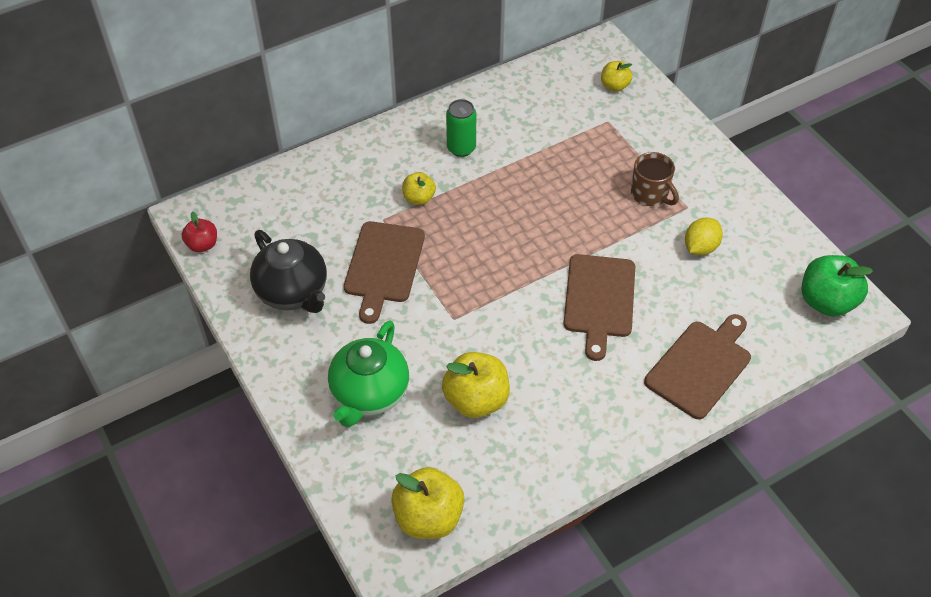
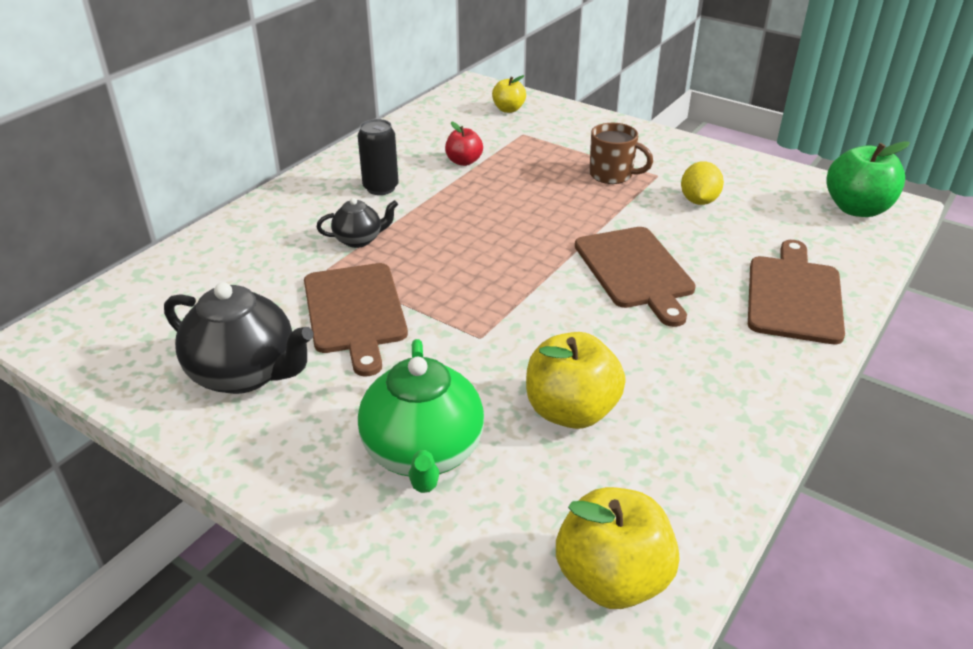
camera: 25 degrees left, 15 degrees down
red apple [182,211,217,252] -> red apple moved to [445,122,483,166]
yellow apple [402,172,436,205] -> black teapot [317,198,398,248]
green can [446,99,476,157] -> black can [358,119,399,195]

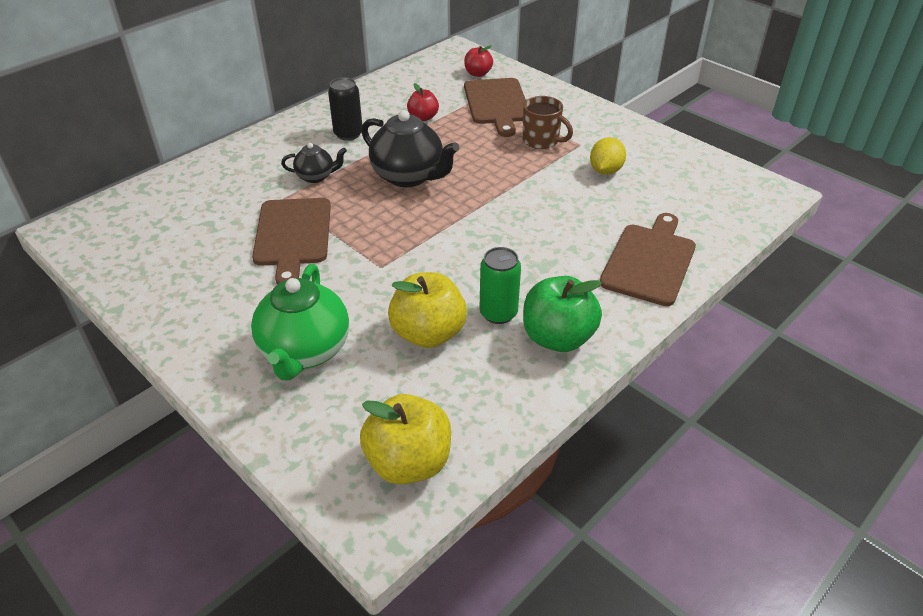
camera: 10 degrees right, 5 degrees up
black teapot [164,282,314,394] -> black teapot moved to [361,110,459,187]
yellow apple [492,75,526,113] -> red apple [464,45,493,77]
brown cutting board [575,227,696,327] -> brown cutting board moved to [464,78,526,137]
green apple [827,141,910,217] -> green apple moved to [523,276,602,352]
none -> green can [479,247,521,324]

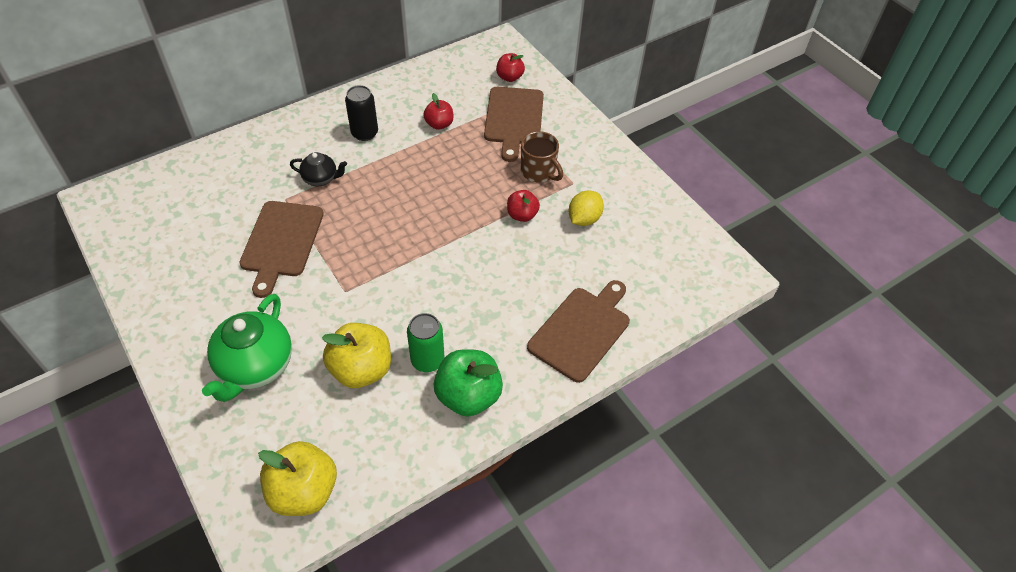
camera: 10 degrees right, 10 degrees up
black teapot [361,110,459,187] -> none
none -> red apple [507,190,540,222]

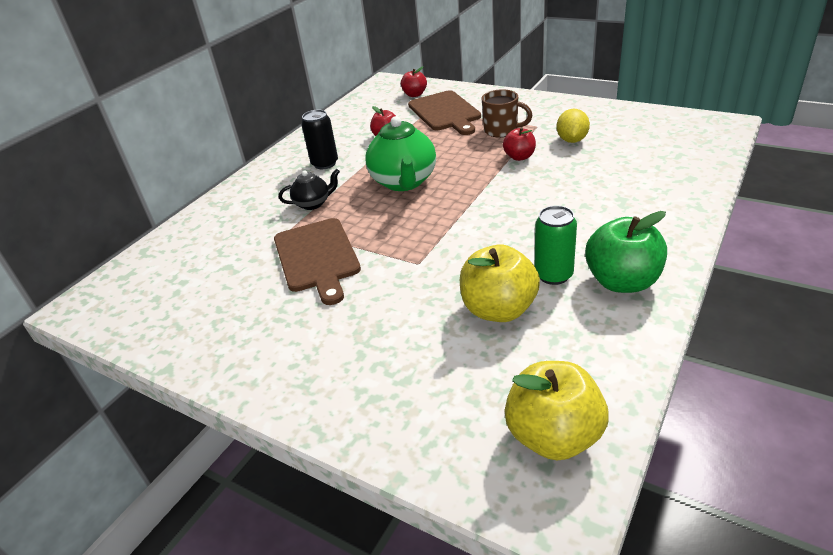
camera: 20 degrees left, 15 degrees down
green teapot [202,294,292,402] -> green teapot moved to [366,116,436,191]
brown cutting board [527,280,630,383] -> none

